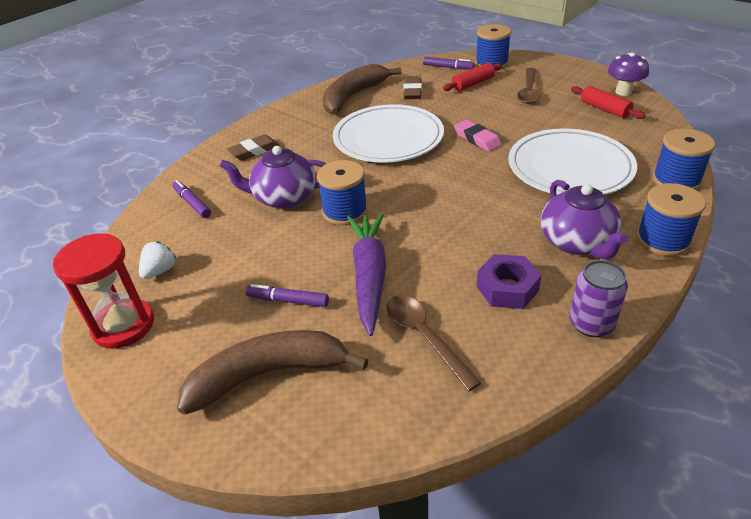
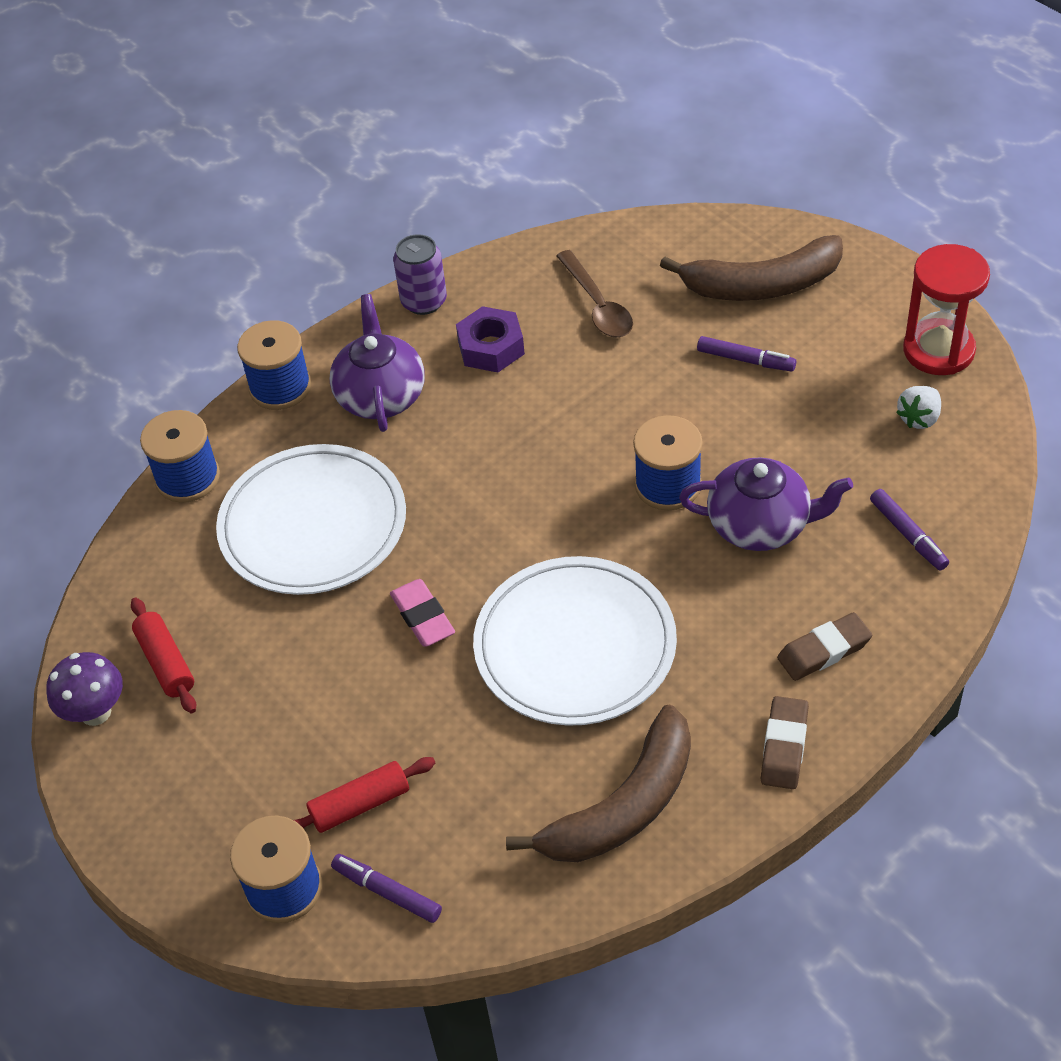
camera: 170 degrees left, 10 degrees up
purple carrot [347,213,386,336] -> none
brown eraser [403,77,422,99] -> brown eraser moved to [761,696,809,789]
brown spoon [517,68,540,104] -> none

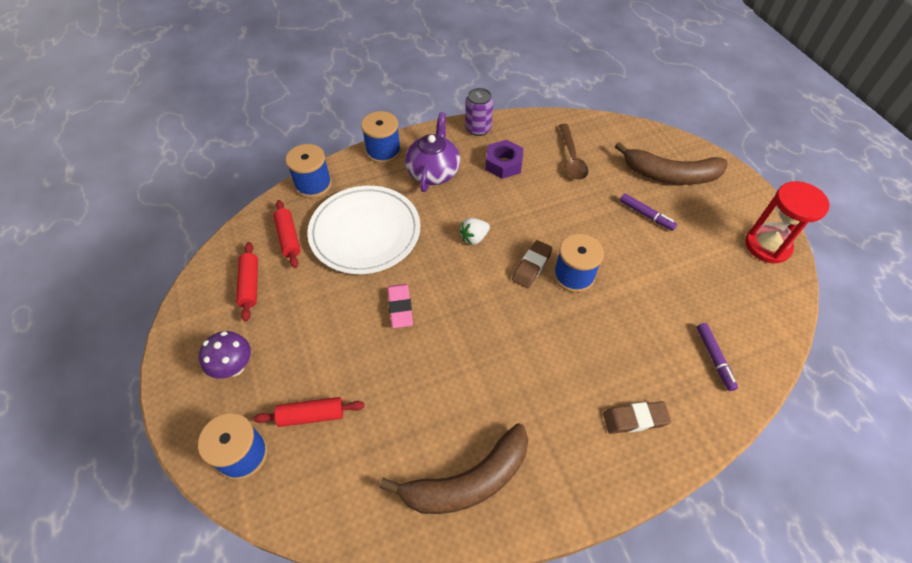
camera: 15 degrees right, 5 degrees up
purple mushroom [46,652,123,726] -> purple mushroom moved to [199,331,251,379]
purple marker [331,854,442,923] -> none
white plate [473,556,677,726] -> none
purple teapot [679,457,853,551] -> none
brown eraser [761,696,809,789] -> brown eraser moved to [512,240,553,288]
white strawberry [896,386,941,429] -> white strawberry moved to [460,218,490,245]
none -> red rolling pin [273,200,301,268]

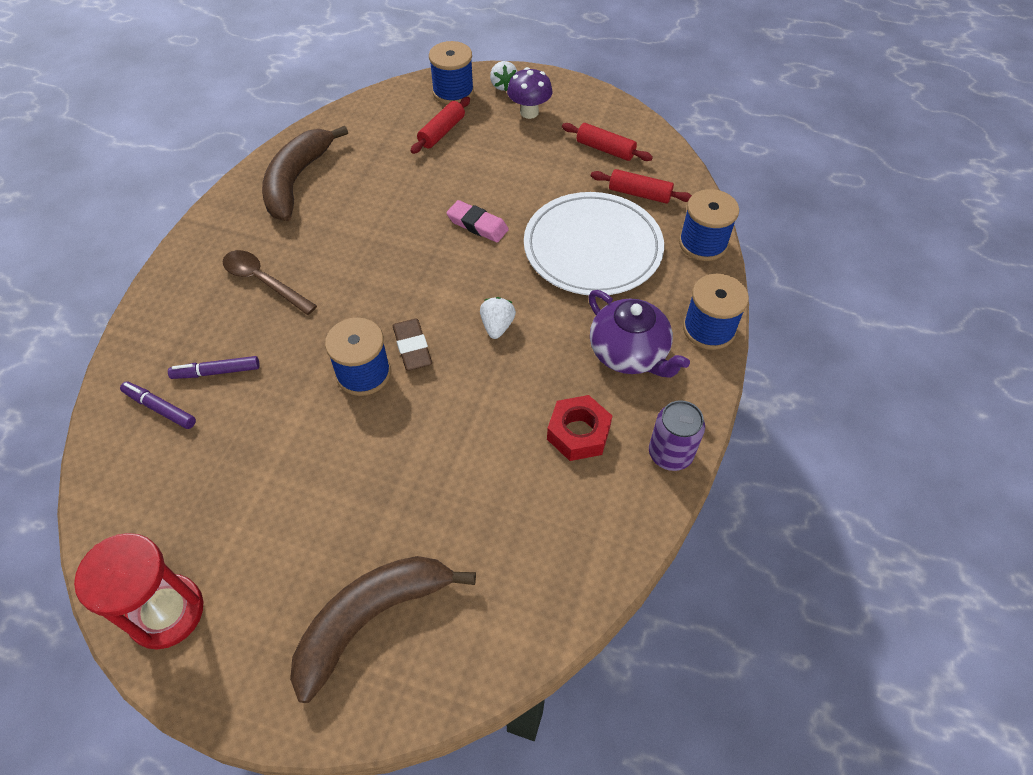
camera: 130 degrees right, 0 degrees up
purple nut [485,140,524,179] -> red nut [547,395,612,461]
brown spoon [559,124,588,180] -> brown spoon moved to [222,250,317,315]
brown eraser [603,401,671,434] -> none
purple marker [620,193,677,231] -> purple marker moved to [168,356,260,379]
none -> white strawberry [490,61,518,91]

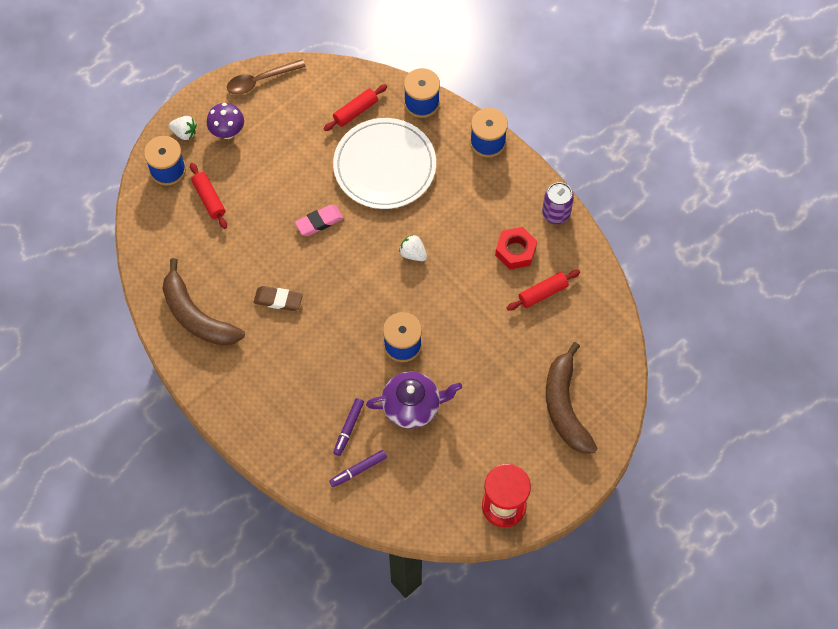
camera: 60 degrees left, 10 degrees up
brown spoon [222,250,317,315] -> brown spoon moved to [227,59,306,95]
brown eraser [393,319,432,371] -> brown eraser moved to [254,286,303,311]
red rolling pin [562,123,653,161] -> red rolling pin moved to [507,270,580,311]
purple teapot [588,290,690,378] -> purple teapot moved to [366,372,462,429]

